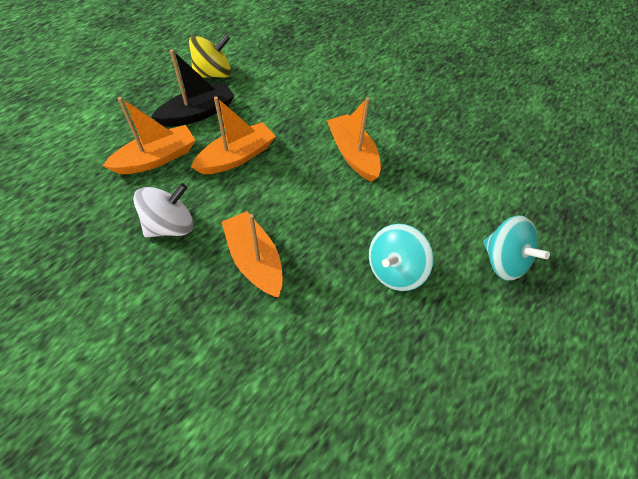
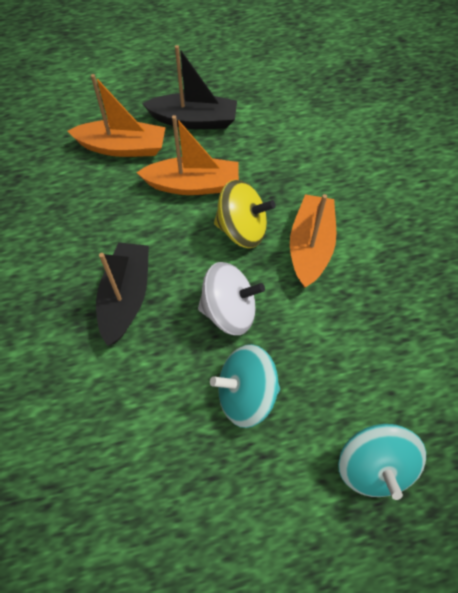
camera: 40 degrees right, 5 degrees up
white spinning top [133,183,193,237] -> white spinning top moved to [198,262,265,335]
yellow spinning top [189,35,231,78] -> yellow spinning top moved to [214,180,276,248]
orange boat [222,211,283,297] -> black boat [96,242,149,346]

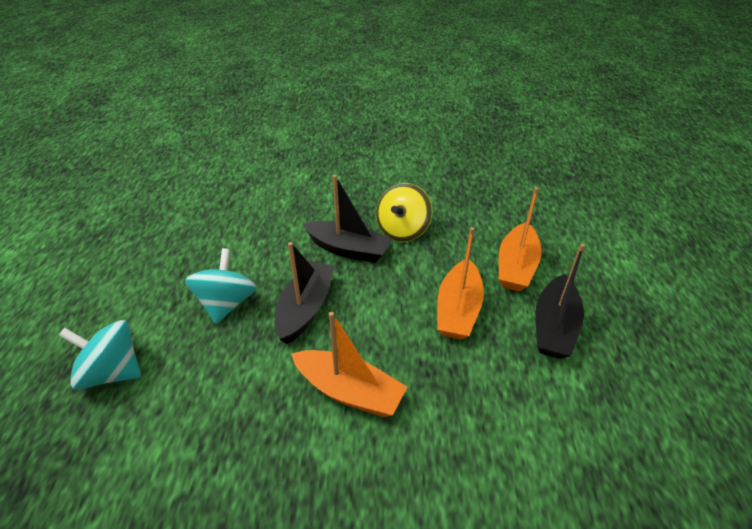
camera: 105 degrees right, 20 degrees down
white spinning top [198,262,265,335] -> black boat [275,242,334,344]
yellow spinning top [214,180,276,248] -> yellow spinning top moved to [376,183,432,242]

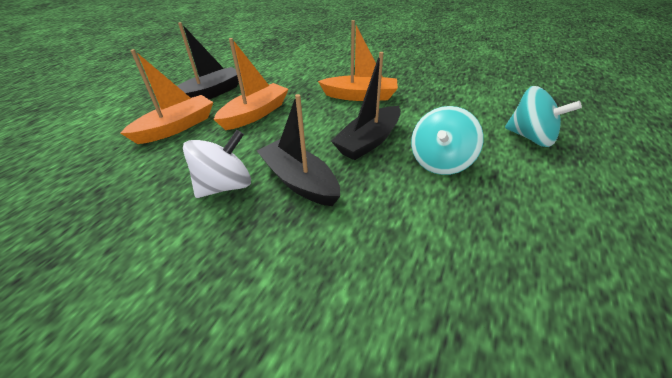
camera: 155 degrees left, 0 degrees up
orange boat [291,312,407,417] -> orange boat turned 135 degrees clockwise [318,20,398,101]
yellow spinning top [376,183,432,242] -> white spinning top [183,130,251,198]

